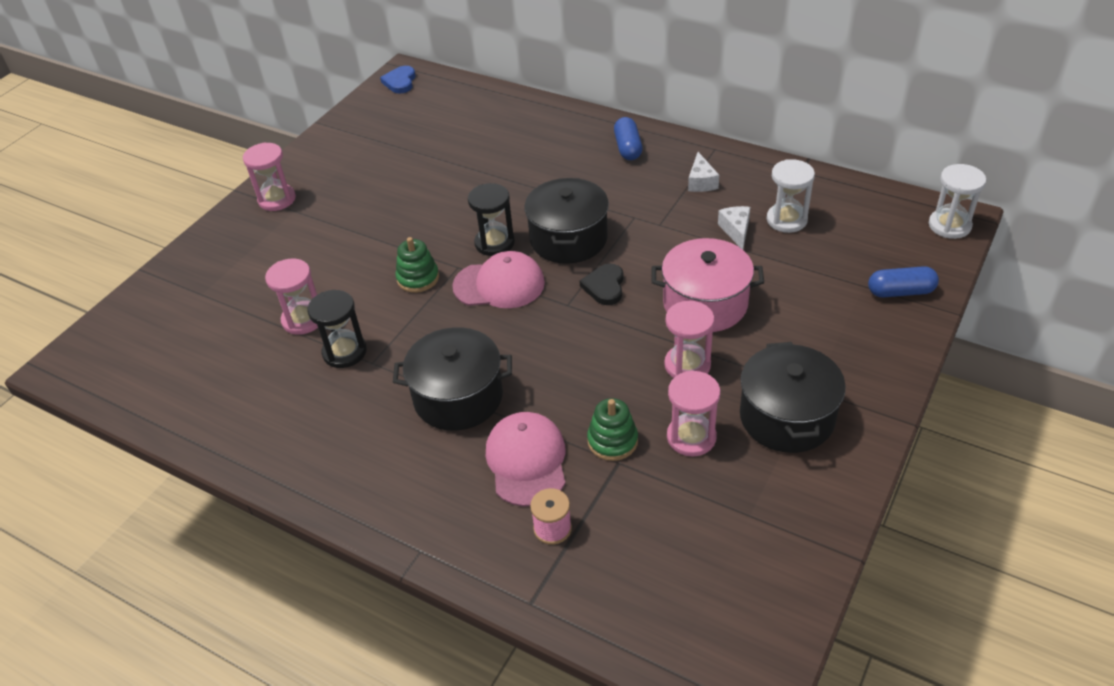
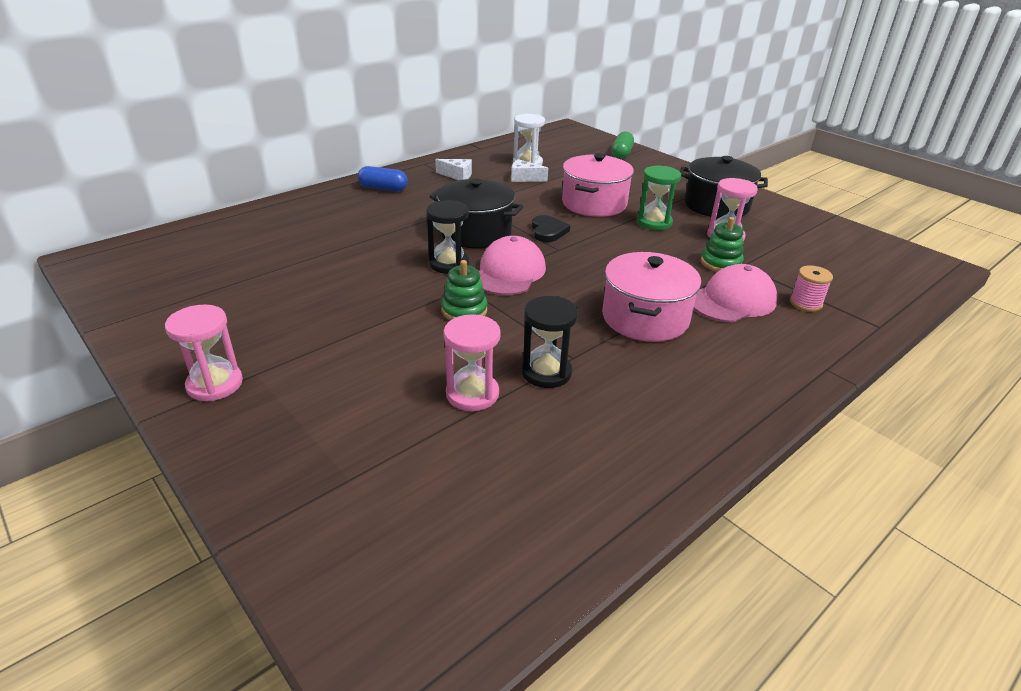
camera: 75 degrees left, 10 degrees down
blue heart [380,66,416,94] -> none
black pot [393,327,512,431] -> pink pot [602,252,701,342]
pink cap [486,412,565,507] -> pink cap turned 135 degrees clockwise [693,264,777,323]
black heart [580,264,624,305] -> black heart turned 120 degrees counterclockwise [532,215,570,242]
pink hourglass [664,301,714,378] -> green hourglass [637,166,681,230]
blue capsule [868,266,939,297] -> green capsule [612,131,634,159]
white hourglass [929,164,986,239] -> none

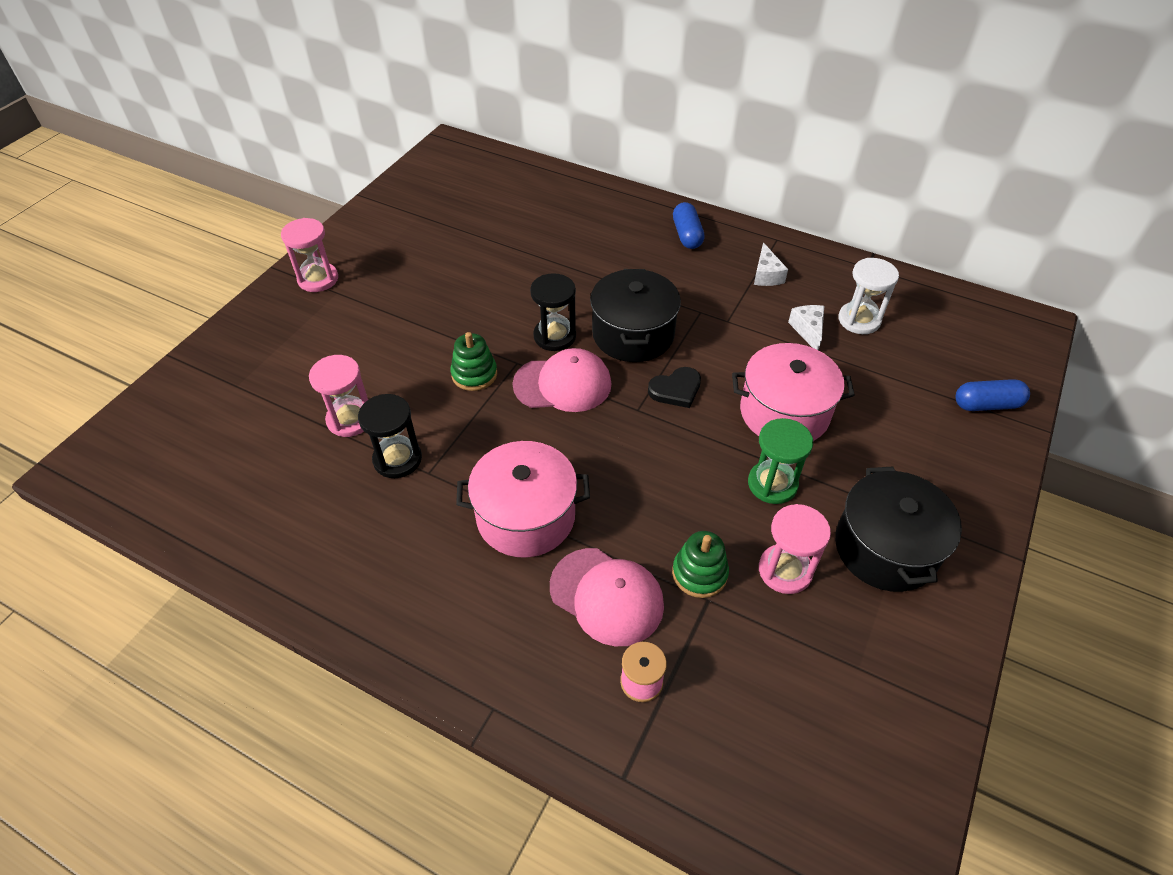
camera: 70 degrees right, 15 degrees up
green capsule [612,131,634,159] -> blue capsule [956,379,1030,411]

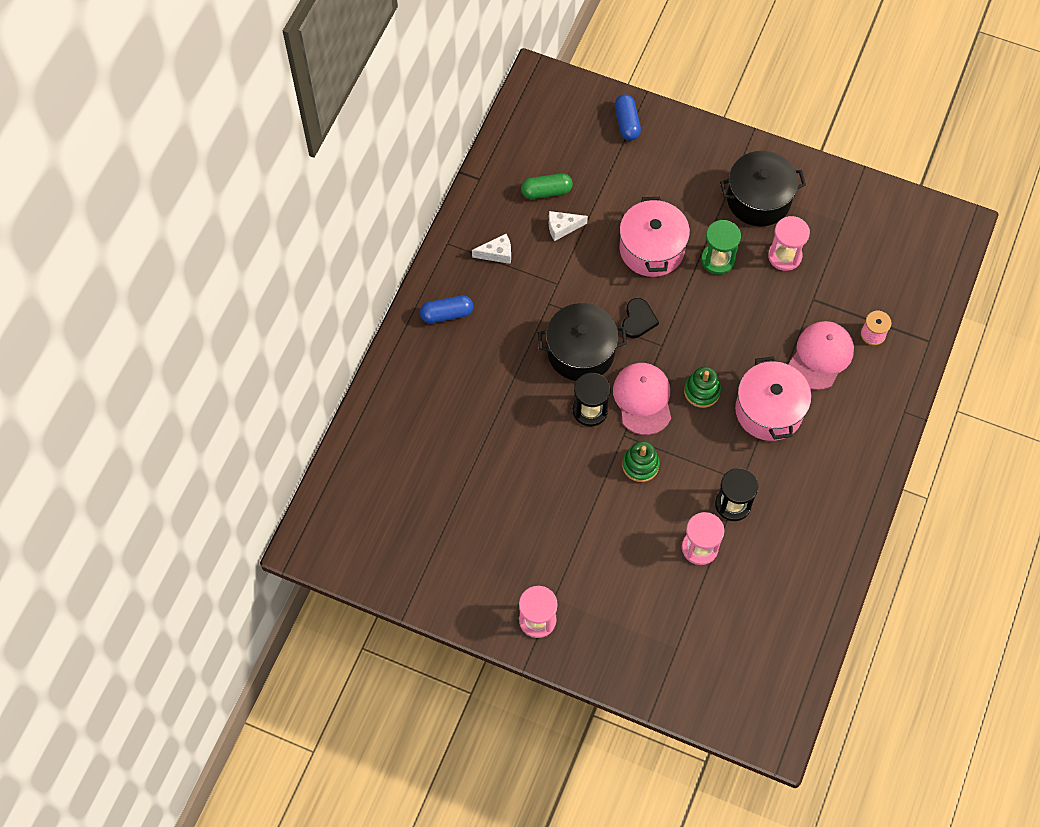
camera: 95 degrees left, 15 degrees up
black heart [648,367,701,408] -> black heart turned 45 degrees clockwise [622,298,659,338]
green stacking toy [672,531,729,598] -> green stacking toy moved to [684,367,721,408]
white hourglass [838,258,899,334] -> green capsule [521,173,573,199]

